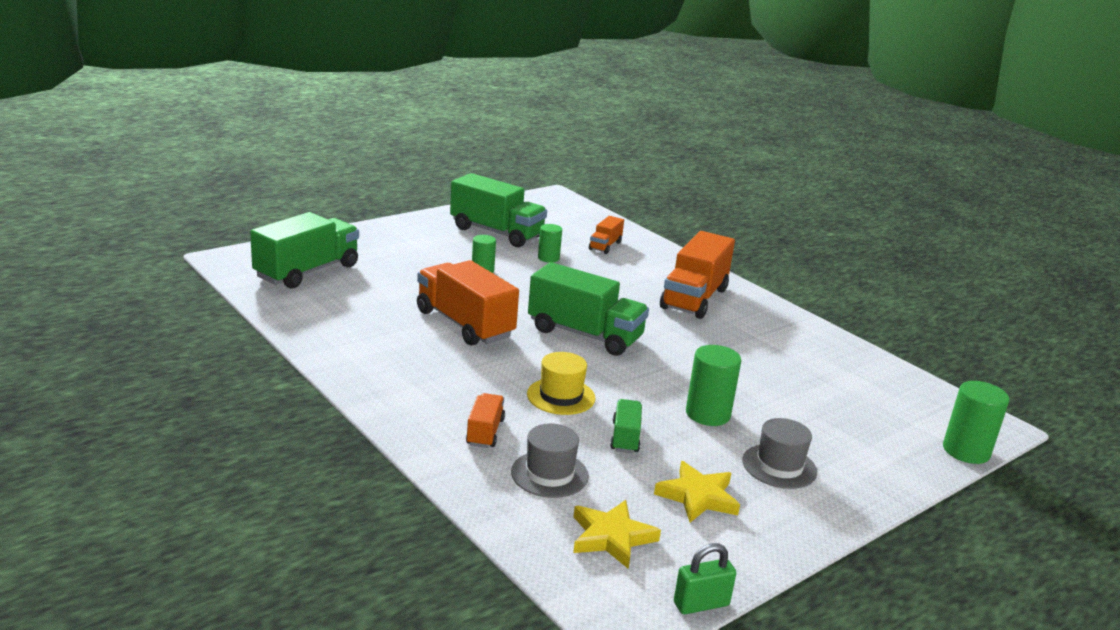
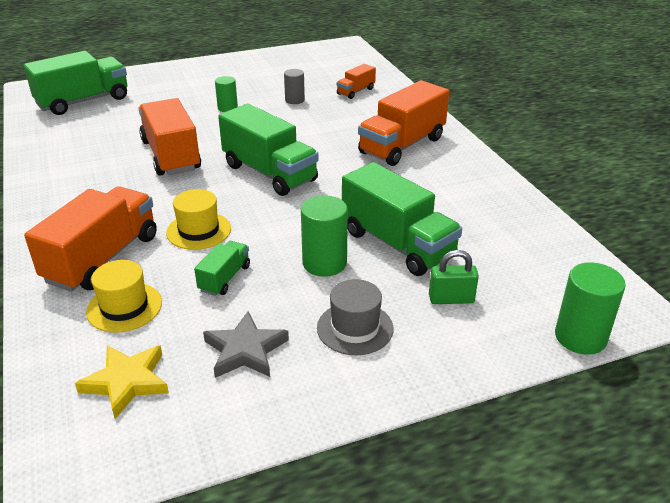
camera: 20 degrees right, 10 degrees up
green truck [450,173,547,247] -> green truck moved to [342,162,462,276]
orange truck [466,393,505,448] -> orange truck [24,186,157,292], size x2.02
grey hat [511,423,589,498] -> yellow hat [86,260,162,333]
green cylinder [538,224,562,263] -> grey cylinder [284,69,305,104]
yellow star [654,461,740,522] -> grey star [203,311,289,378]
green padlock [674,543,736,614] -> green padlock moved to [429,250,479,304]

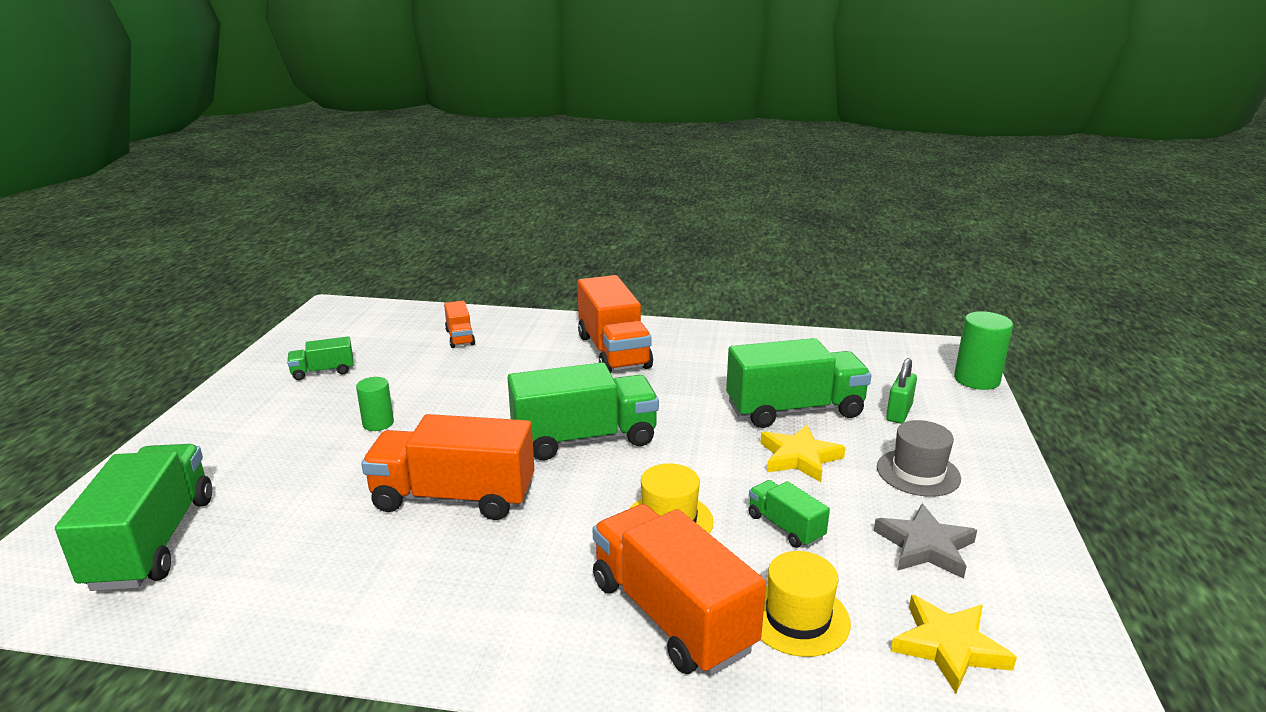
camera: 60 degrees left, 10 degrees down
grey cylinder [284,69,305,104] -> none
green cylinder [301,195,348,277] -> yellow star [760,425,846,482]
none -> green truck [287,336,354,380]

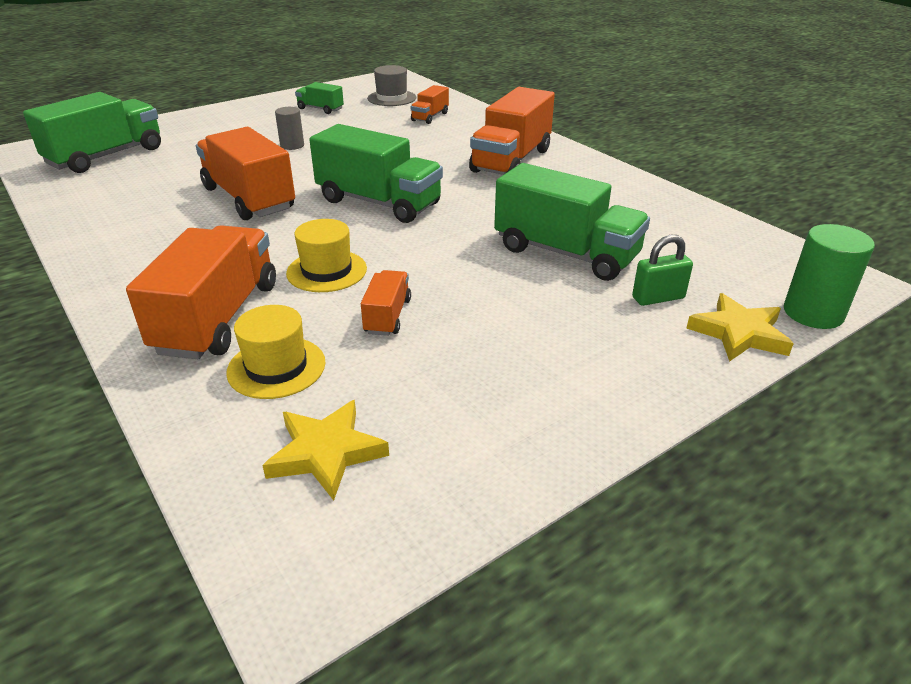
camera: 45 degrees right, 10 degrees up
green cylinder [356,377,394,431] -> grey cylinder [275,107,304,150]
green truck [748,480,830,548] -> orange truck [361,270,411,336]
yellow star [760,425,846,482] -> yellow star moved to [686,293,794,362]
grey star [874,504,977,579] -> none
grey hat [877,420,961,497] -> grey hat moved to [367,65,416,106]

